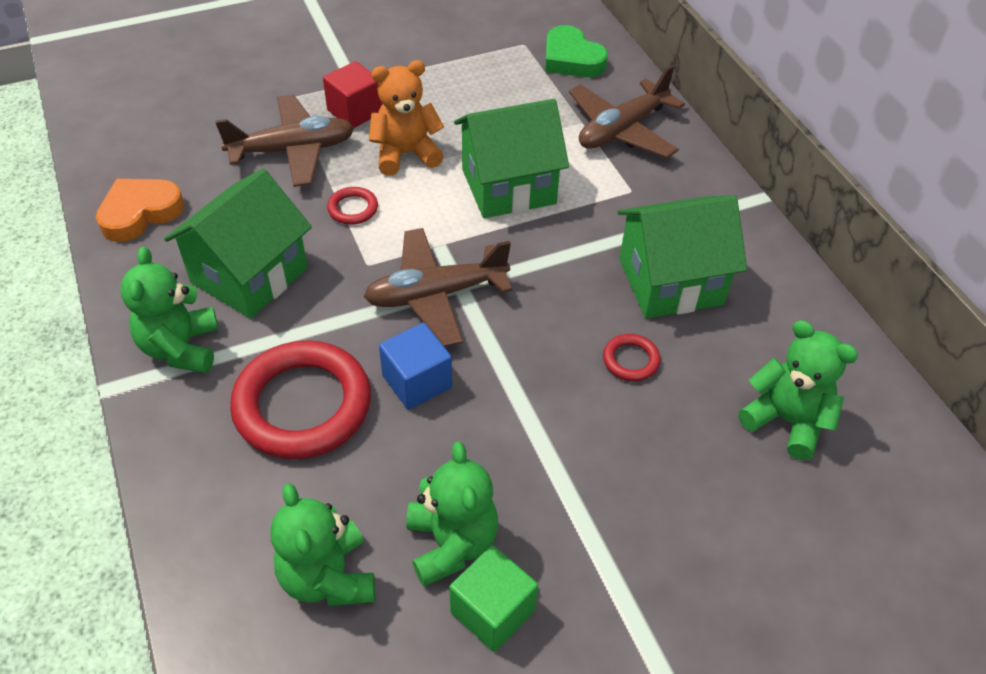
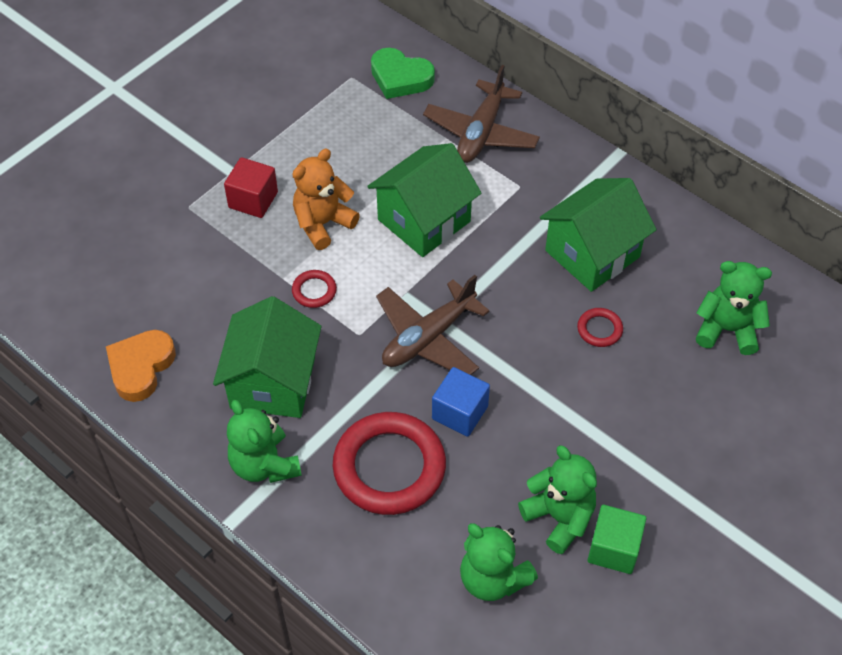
camera: 25 degrees left, 5 degrees up
brown plane [215,95,354,187] -> none

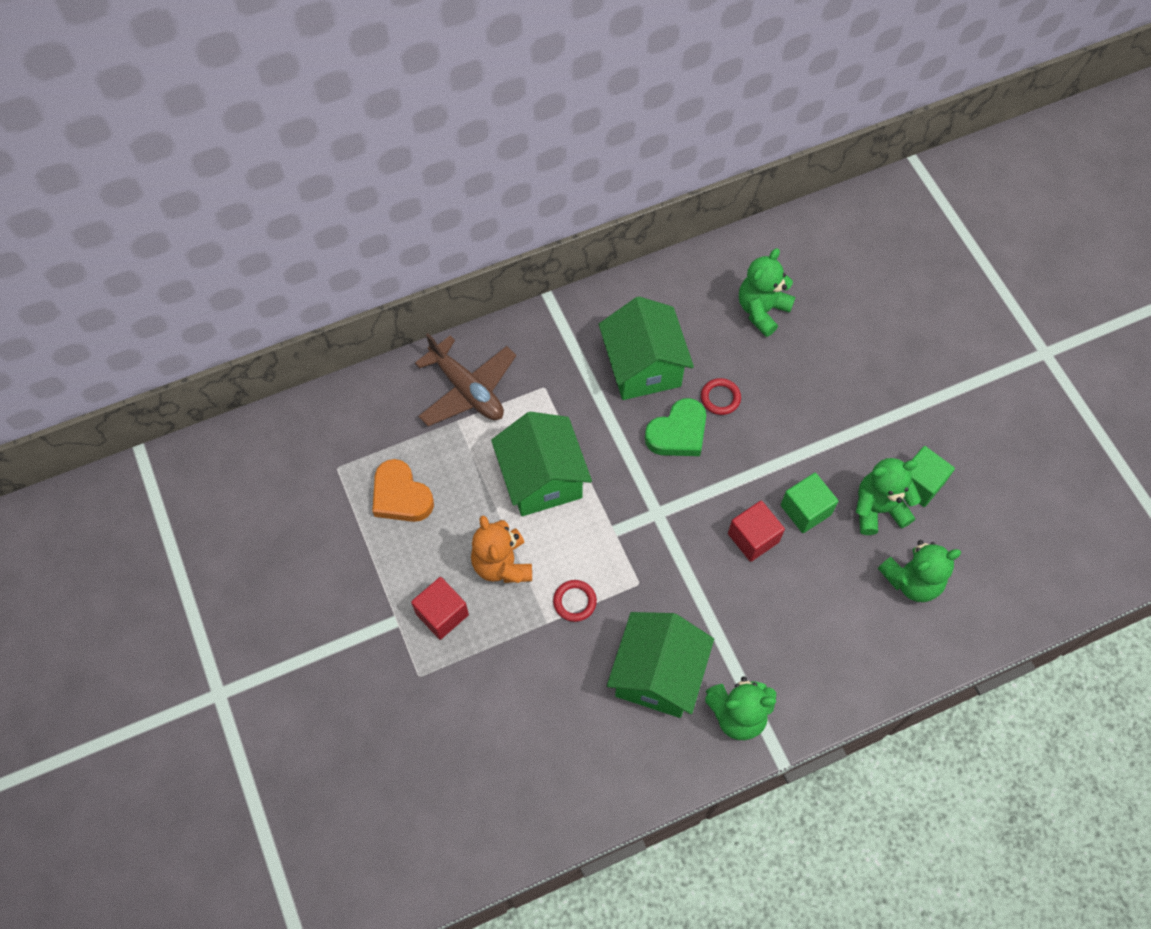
camera: 65 degrees left, 10 degrees up
orange heart [106,330,176,402] -> orange heart moved to [372,459,434,522]
green house [213,296,322,418] -> green house turned 75 degrees clockwise [607,612,714,718]
red ring [332,412,446,515] -> none
green heart [371,48,435,99] -> green heart moved to [645,398,706,456]
brown plane [376,275,490,375] -> none
blue cube [432,367,490,437] -> red cube [728,501,785,562]
none -> green cube [781,473,838,533]

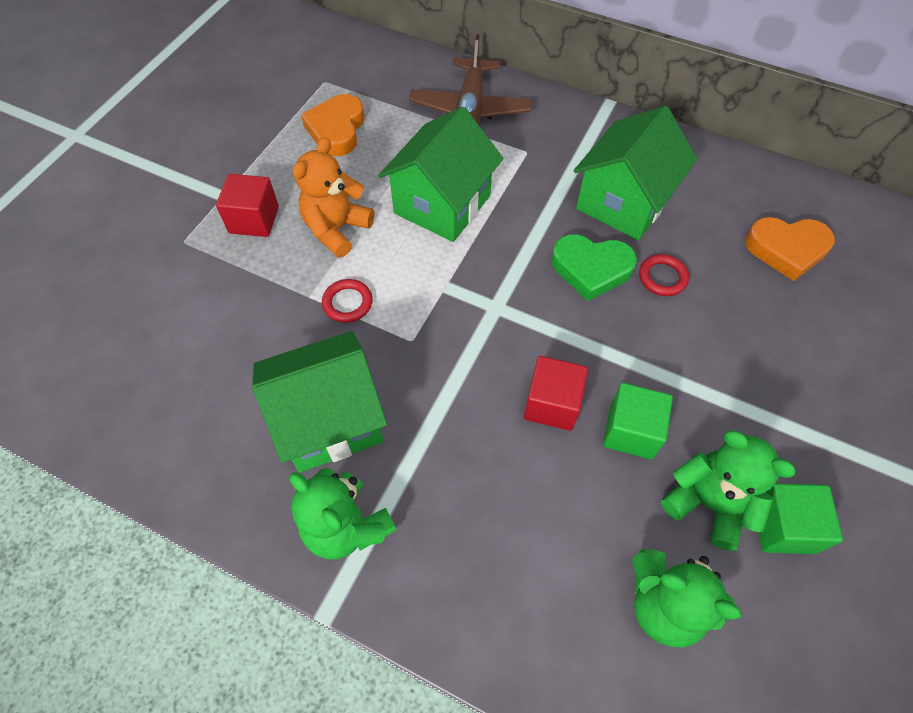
camera: 50 degrees right, 5 degrees down
green teddy bear [739,248,795,337] -> orange heart [745,217,835,281]

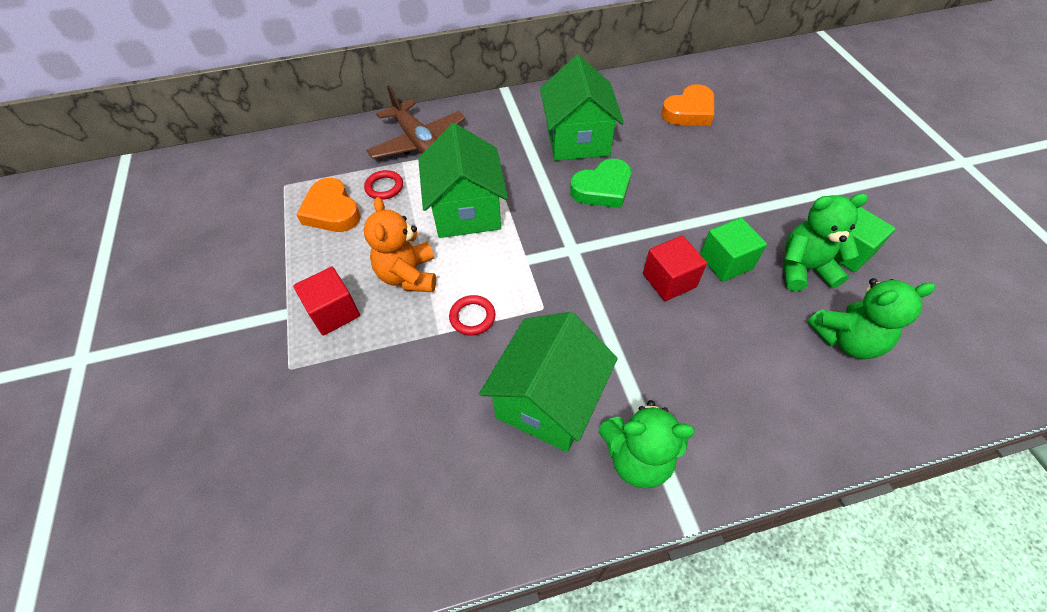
camera: 40 degrees left, 5 degrees down
red ring [639,254,689,296] -> red ring moved to [364,170,403,200]

